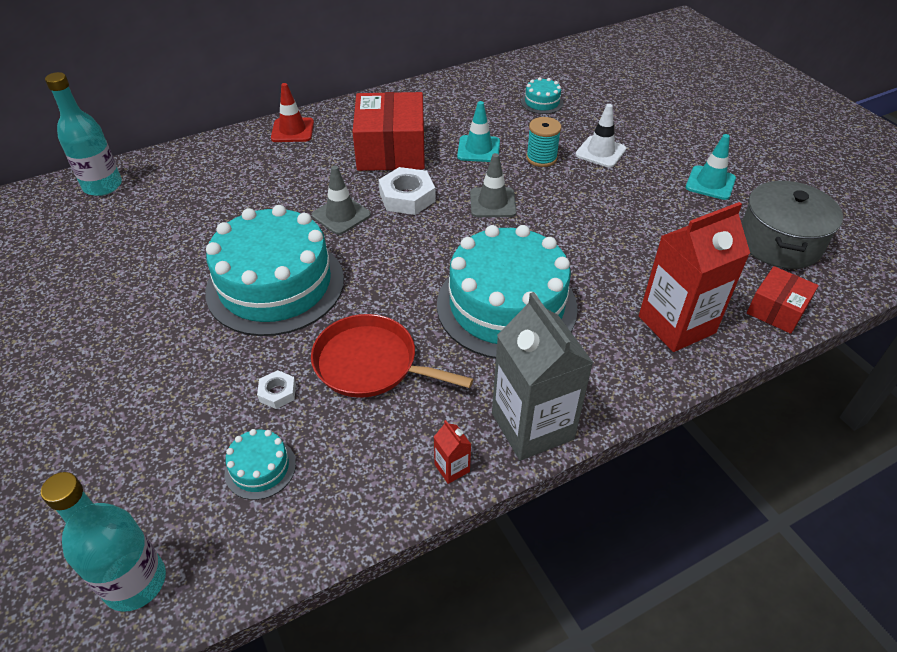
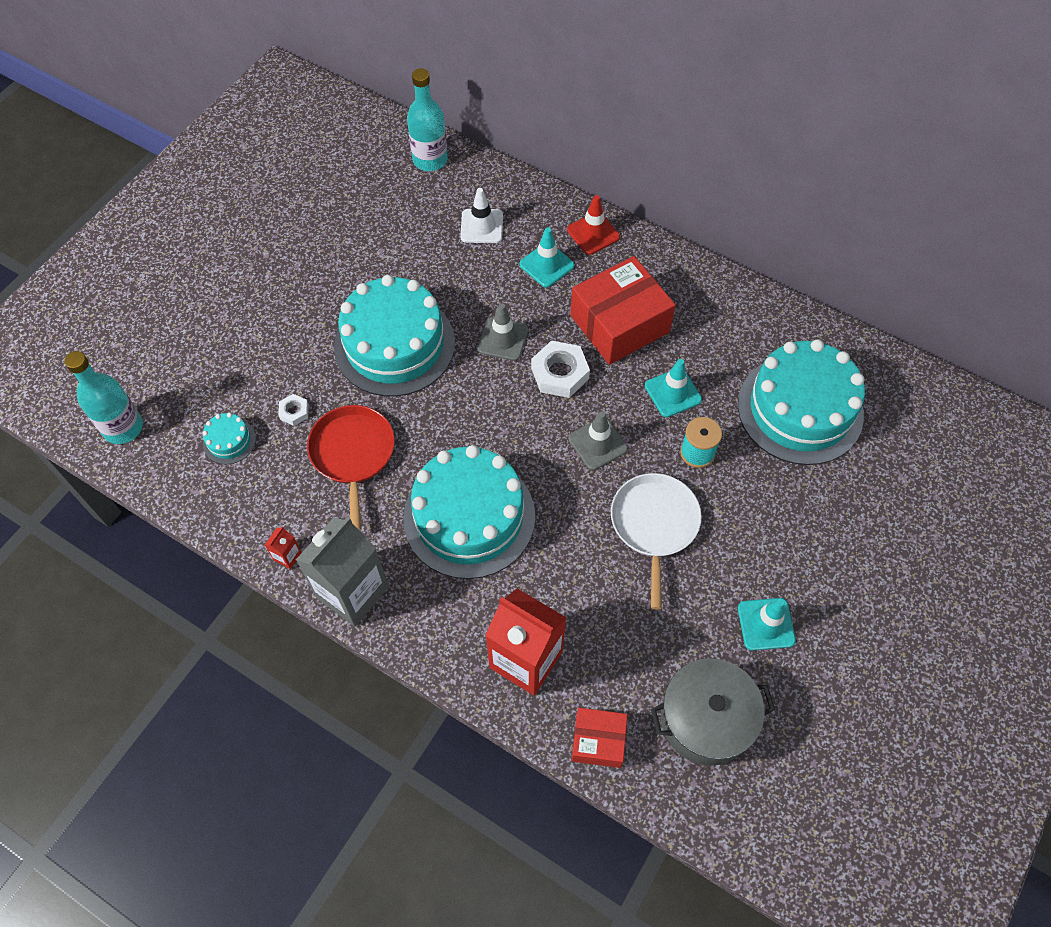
camera: 60 degrees right, 15 degrees up
turquoise cake [521,77,563,114] -> turquoise cake [738,339,865,465], size x2.43
white traffic cone [575,104,626,168] -> white traffic cone moved to [460,188,503,243]
none -> turquoise traffic cone [520,227,574,288]
none -> white pan [611,473,702,610]

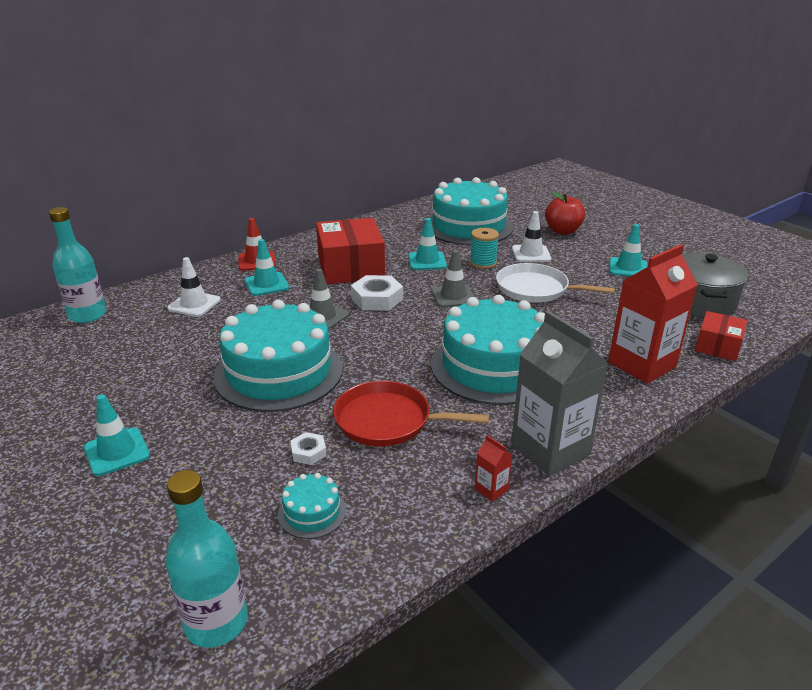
camera: 70 degrees left, 30 degrees down
none -> turquoise traffic cone [84,394,150,476]
none -> white traffic cone [512,211,551,262]
none -> red apple [545,191,585,235]

